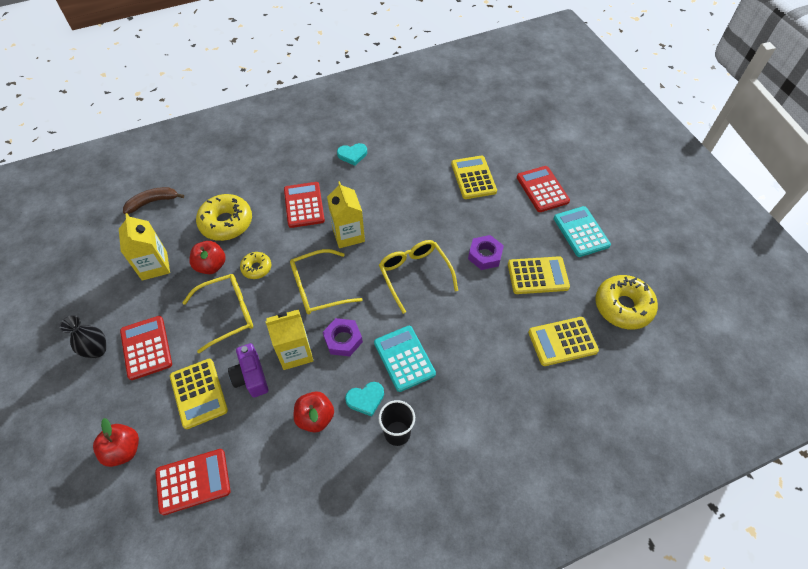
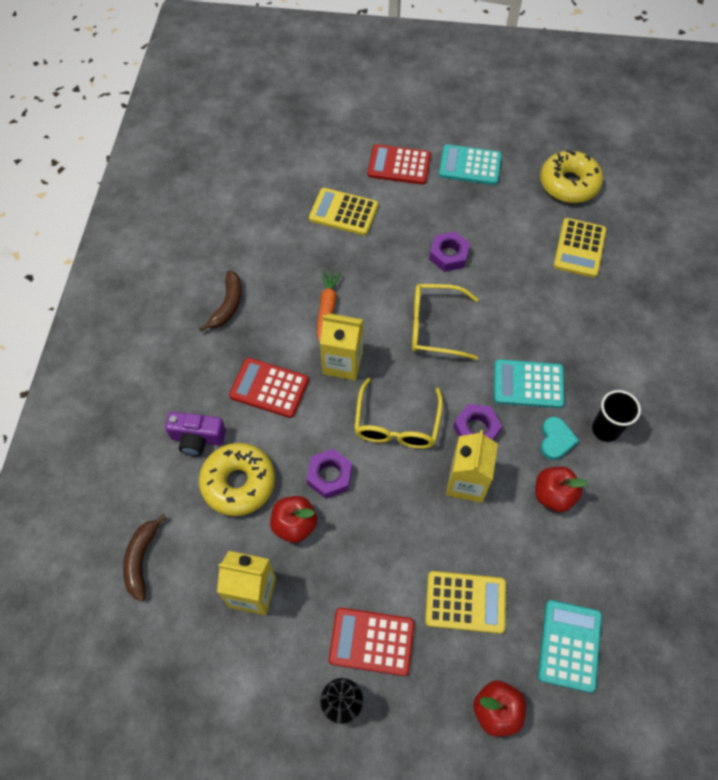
camera: 60 degrees left, 5 degrees up
red calculator [155,449,230,515] -> turquoise calculator [538,600,602,693]
yellow glasses [182,274,253,353] -> none
purple camera [228,343,268,398] -> purple camera moved to [165,412,226,456]
yellow donut [240,252,271,279] -> purple nut [306,449,352,499]
turquoise heart [337,143,367,166] -> brown banana [199,270,242,331]
yellow calculator [508,256,570,294] -> none
none -> orange carrot [317,270,342,342]

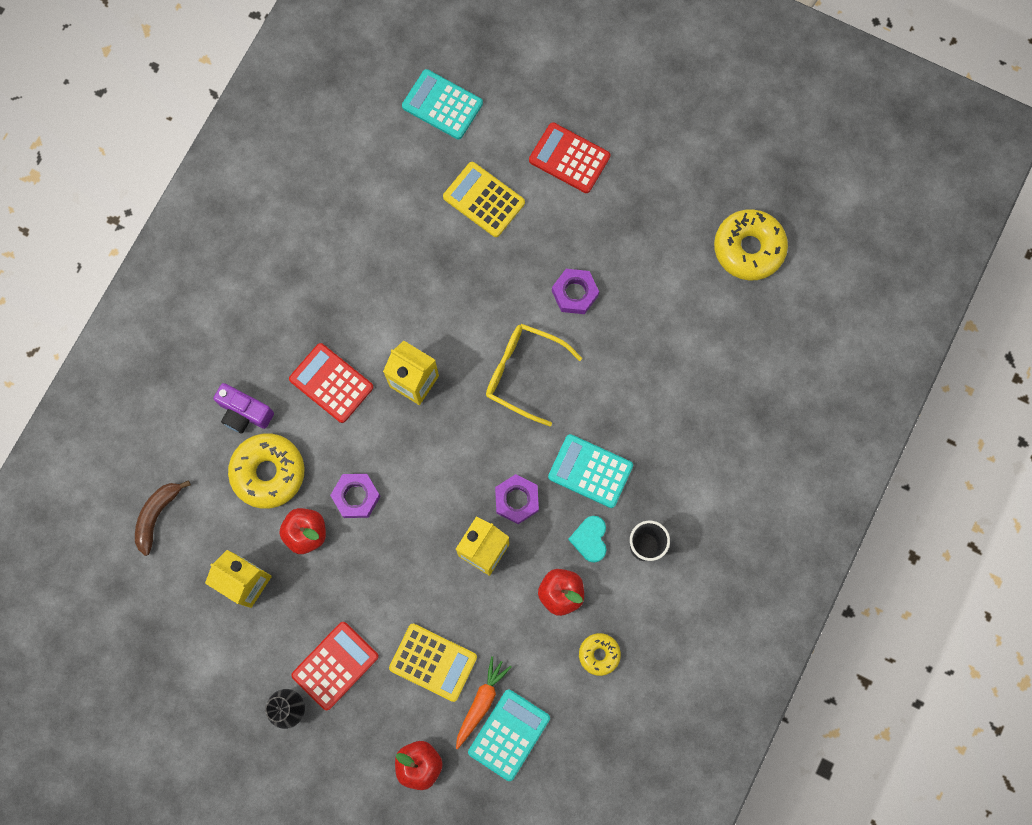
camera: 20 degrees right, 15 degrees up
brown banana [199,270,242,331] -> none
orange carrot [317,270,342,342] -> orange carrot moved to [456,656,512,749]
red calculator [329,608,414,676] -> red calculator turned 105 degrees clockwise [291,622,379,710]
yellow glasses [354,378,443,449] -> none
turquoise calculator [439,144,502,185] -> turquoise calculator moved to [402,69,483,139]
turquoise heart [541,417,579,460] -> turquoise heart turned 150 degrees clockwise [568,516,606,563]
yellow calculator [553,218,606,278] -> none
none -> yellow donut [579,633,621,676]

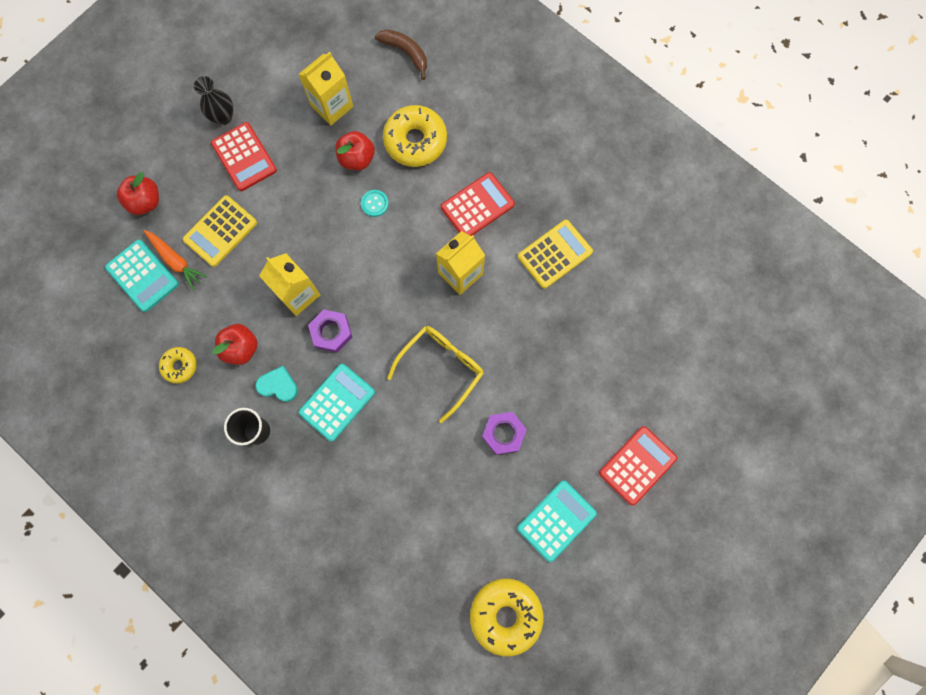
camera: 105 degrees right, 0 degrees up
purple camera [213,383,274,433] -> none
purple nut [330,474,381,518] -> turquoise button [361,190,389,217]
turquoise calculator [402,69,483,139] -> turquoise calculator moved to [517,481,597,562]
yellow calculator [443,162,525,237] -> yellow calculator moved to [518,220,593,289]

